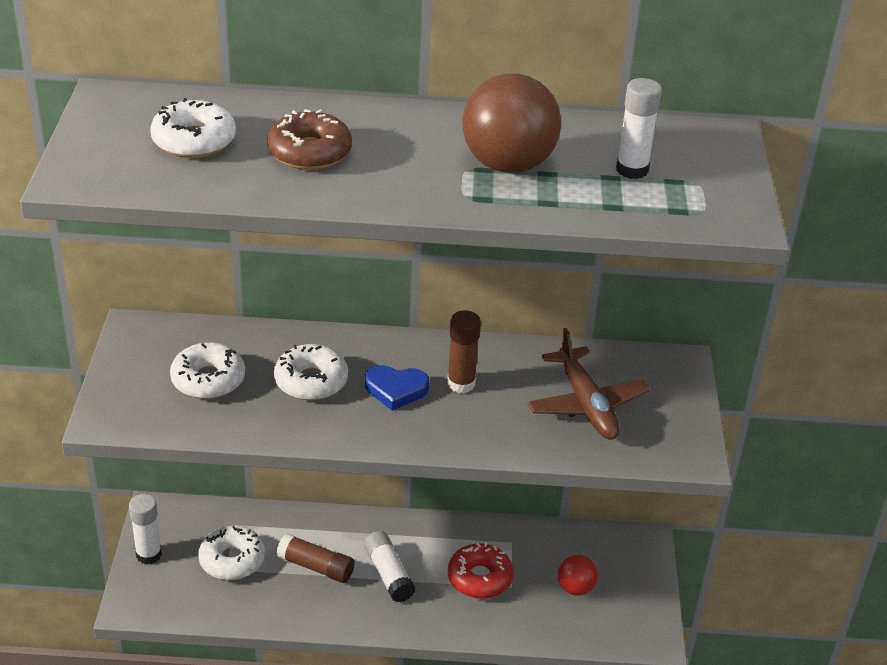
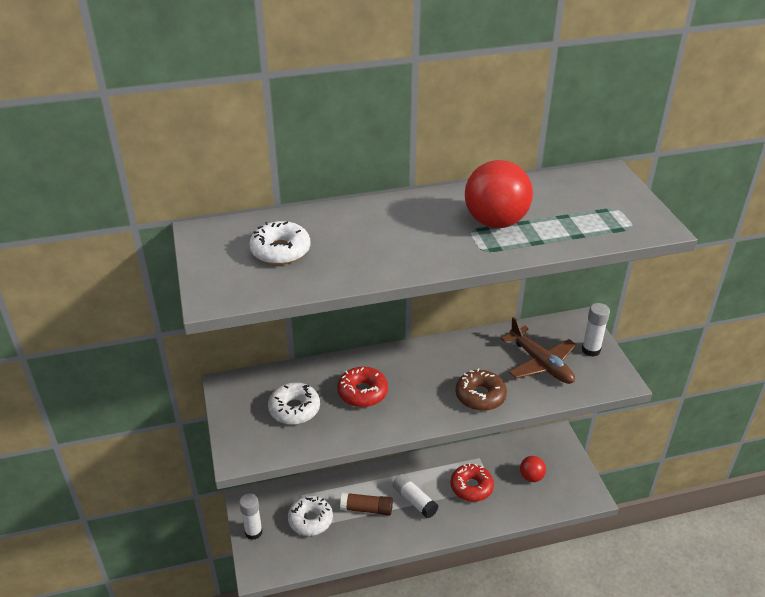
camera: 15 degrees left, 0 degrees up
brown donut [267,109,352,170] -> brown donut moved to [456,368,507,411]
white donut [274,344,348,401] -> red donut [337,367,388,407]
blue heart [365,365,429,411] -> none
brown glue stick [447,310,481,393] -> none
brown ball [462,74,561,173] -> red ball [465,160,533,228]
white glue stick [616,78,662,179] -> white glue stick moved to [582,303,610,357]

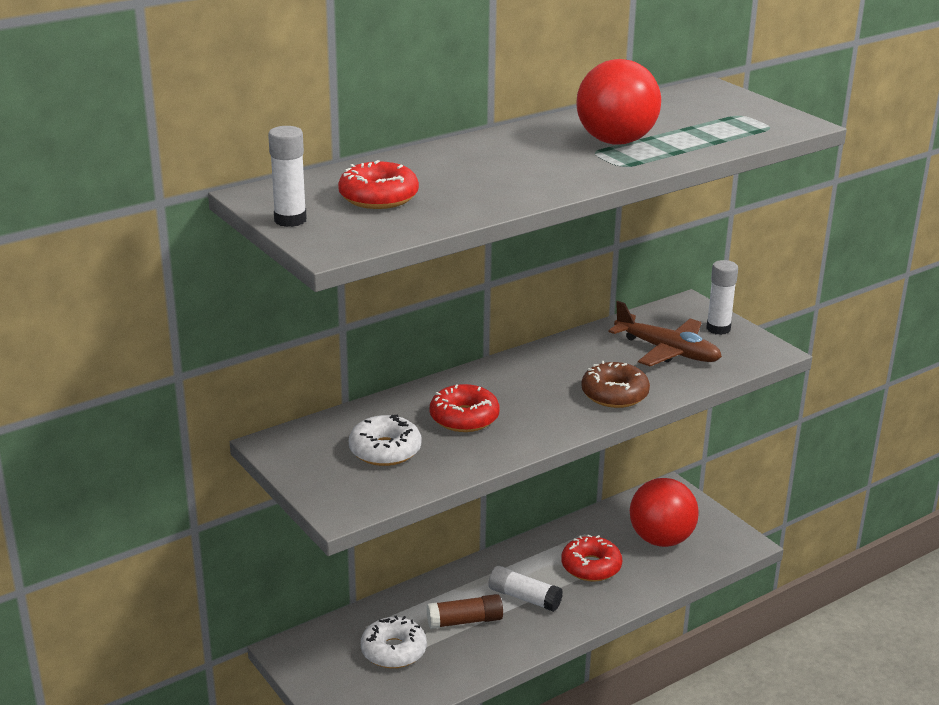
camera: 20 degrees left, 10 degrees down
white glue stick [239,493,263,540] -> white glue stick moved to [268,126,307,227]
white donut [249,221,310,265] -> red donut [338,160,419,209]
red ball [520,456,546,482] -> red ball [630,478,699,547], size x1.91

